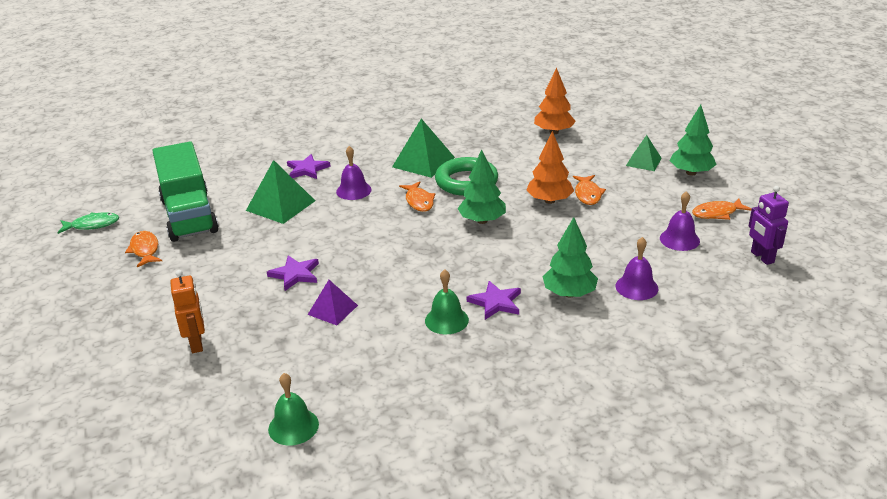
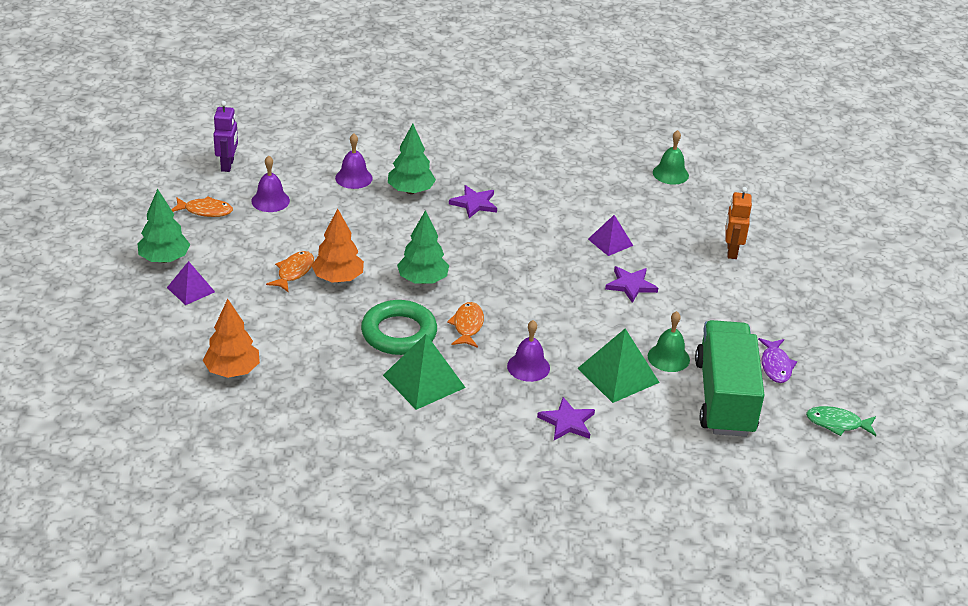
camera: 160 degrees left, 5 degrees up
orange fish [125,231,162,267] -> purple fish [758,338,797,383]
green bell [425,269,469,334] -> green bell moved to [648,311,690,372]
green pyramid [626,135,662,171] -> purple pyramid [167,261,215,305]

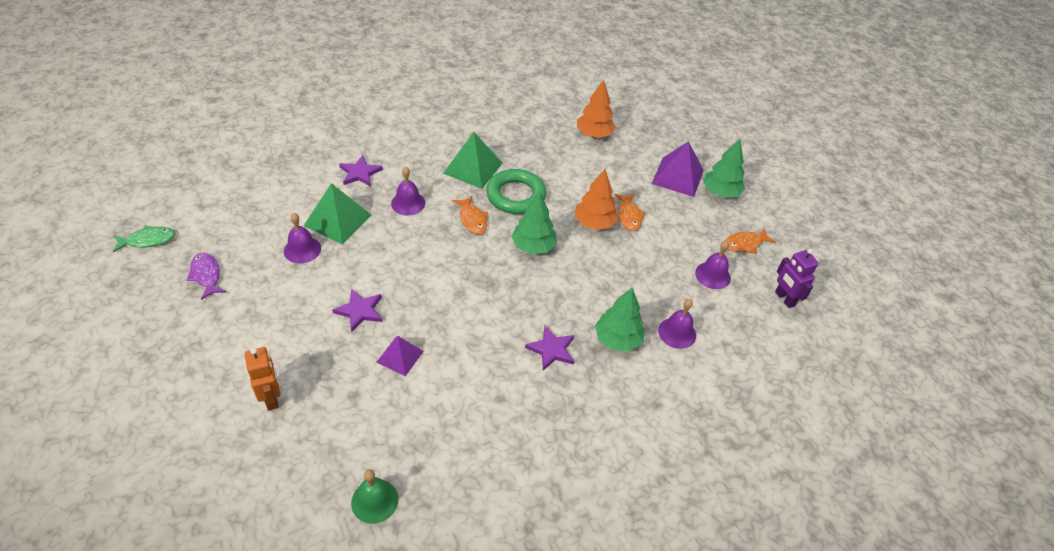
camera: 150 degrees right, 10 degrees up
purple pyramid [167,261,215,305] -> purple pyramid [652,141,704,197], size x1.62
green bell [648,311,690,372] -> purple bell [284,213,321,263]
green truck [695,320,765,437] -> none

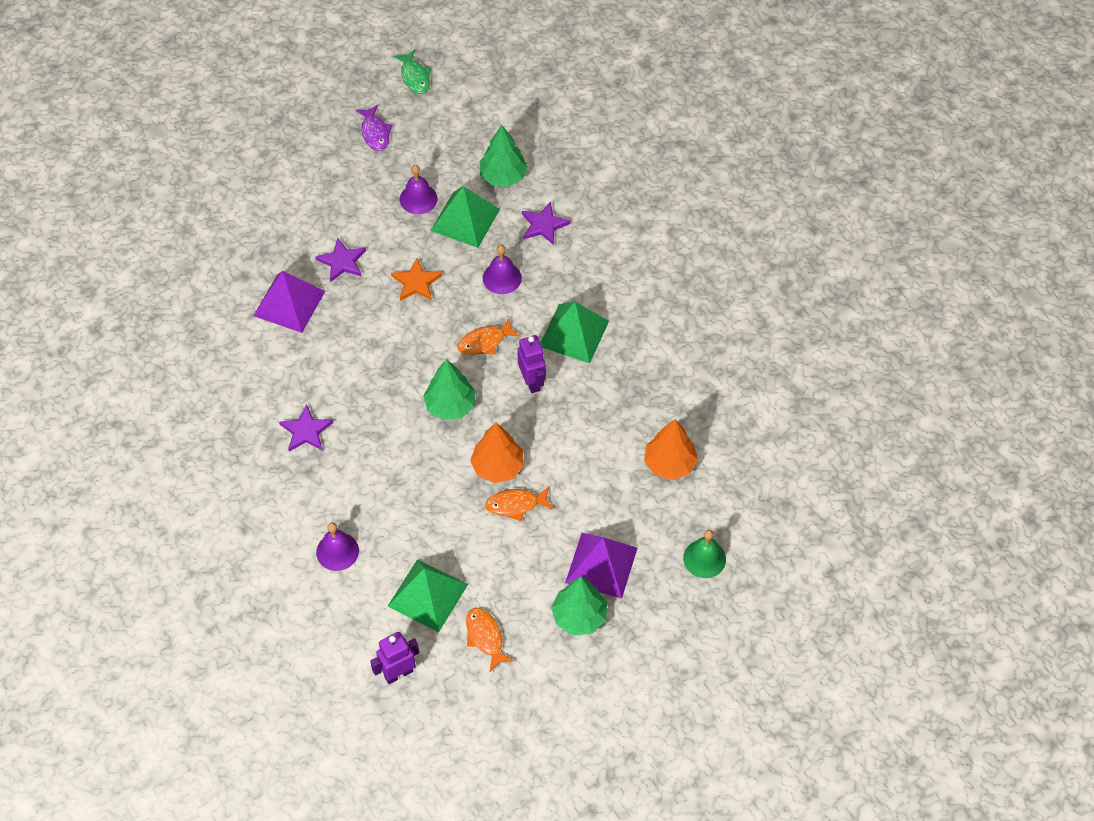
camera: 90 degrees right, 10 degrees up
purple fish [187,253,226,300] -> purple fish turned 105 degrees clockwise [356,105,392,151]
orange robot [245,347,280,411] -> none
green bell [351,469,398,524] -> green bell moved to [683,530,726,578]
purple pyramid [377,336,424,376] -> purple pyramid [253,271,325,333], size x1.62
green ring [486,169,546,214] -> purple robot [517,335,546,393]
green tree [595,288,645,351] -> green tree moved to [480,125,528,187]
purple bell [695,241,731,289] -> green pyramid [387,559,468,632]
none -> orange star [391,258,442,301]

